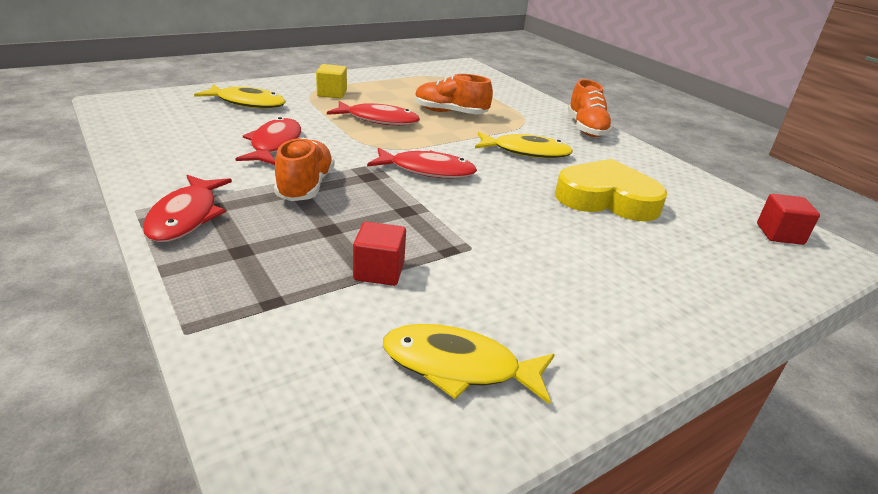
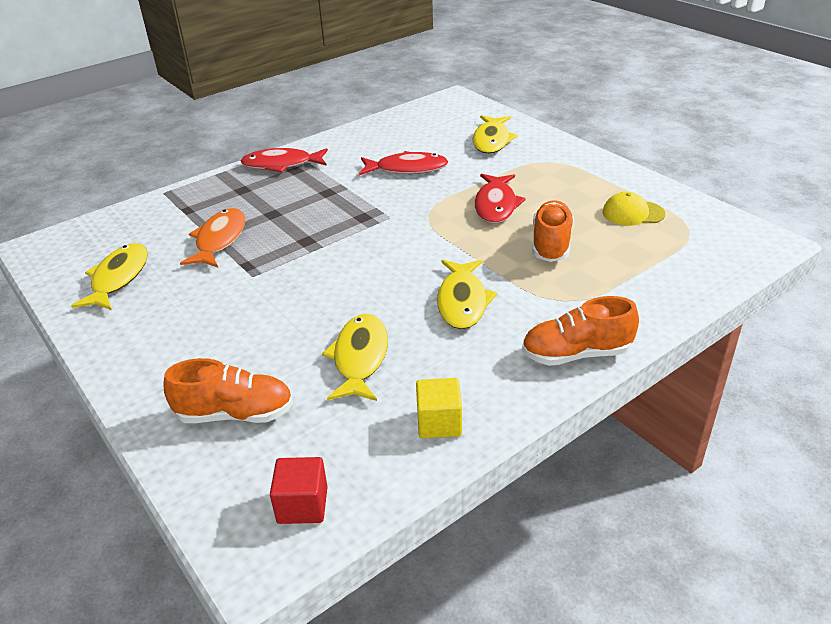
camera: 90 degrees right, 5 degrees up
orange shoe [274,138,335,201] -> orange shoe moved to [164,358,293,423]
yellow cube [316,64,347,99] -> yellow cube moved to [416,378,462,438]
red cube [353,221,406,286] -> orange fish [180,208,246,267]
red fish [367,147,477,179] -> none
yellow heart [555,159,667,221] -> yellow fish [322,314,388,401]
none -> yellow cap [603,191,665,226]

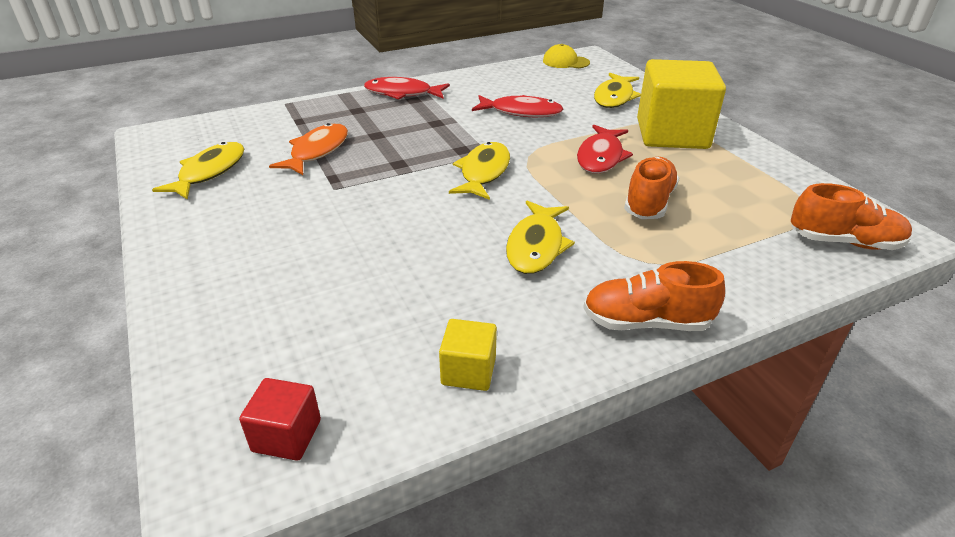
camera: 10 degrees right, 0 degrees up
orange shoe [164,358,293,423] -> orange shoe moved to [791,183,912,250]
yellow fish [322,314,388,401] -> yellow fish moved to [449,142,510,200]
yellow cap [603,191,665,226] -> yellow cap moved to [543,44,590,68]
none -> yellow cube [637,59,726,149]

